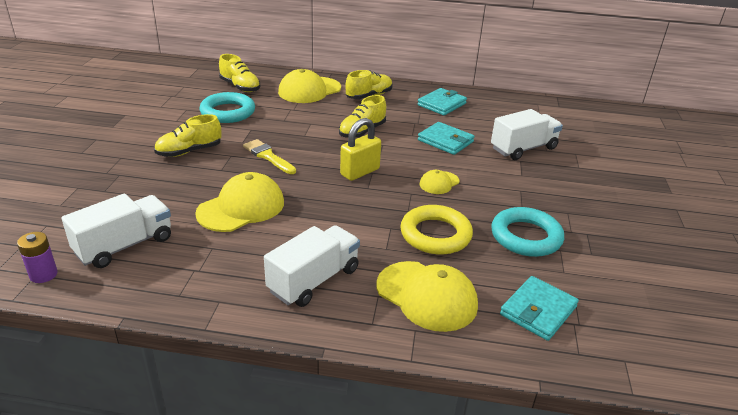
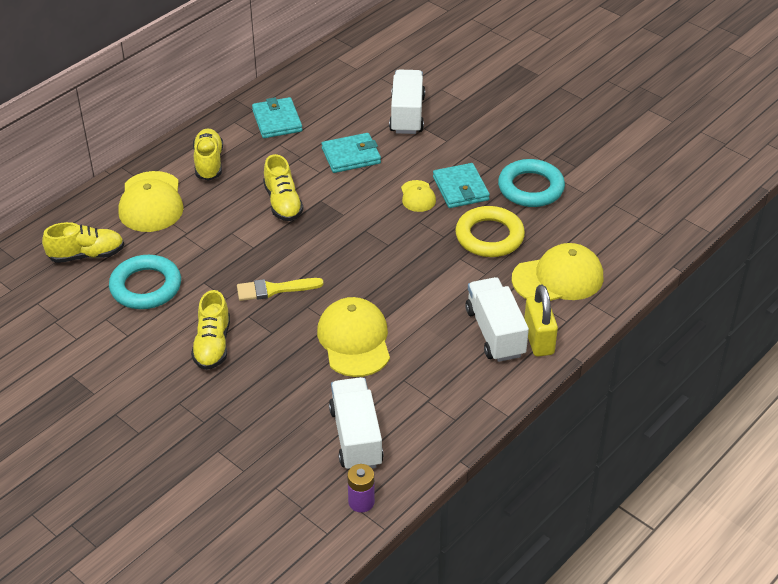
camera: 55 degrees left, 10 degrees up
yellow padlock [340,118,381,181] -> yellow padlock moved to [524,285,558,357]
turquoise wallet [500,276,579,341] -> turquoise wallet moved to [433,163,490,208]

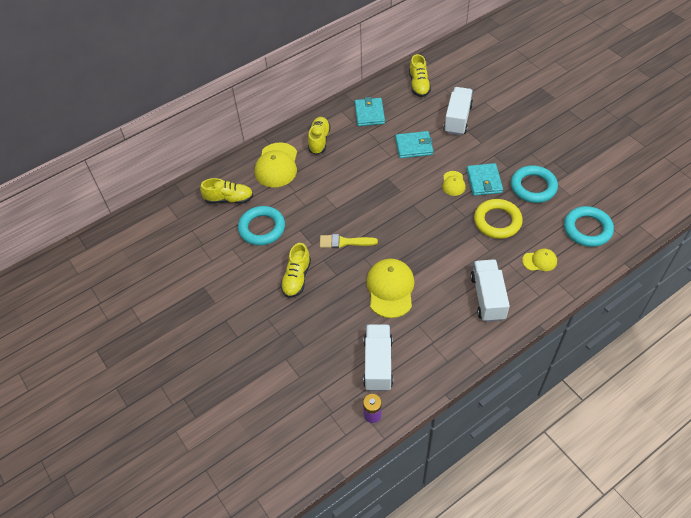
camera: 15 degrees right, 10 degrees up
yellow shoe [263,154,303,221] -> yellow shoe moved to [409,54,431,97]
yellow cap [512,243,603,301] -> yellow cap [522,249,557,271], size x0.53
yellow padlock [524,285,558,357] -> none
none -> turquoise ring [564,206,614,247]

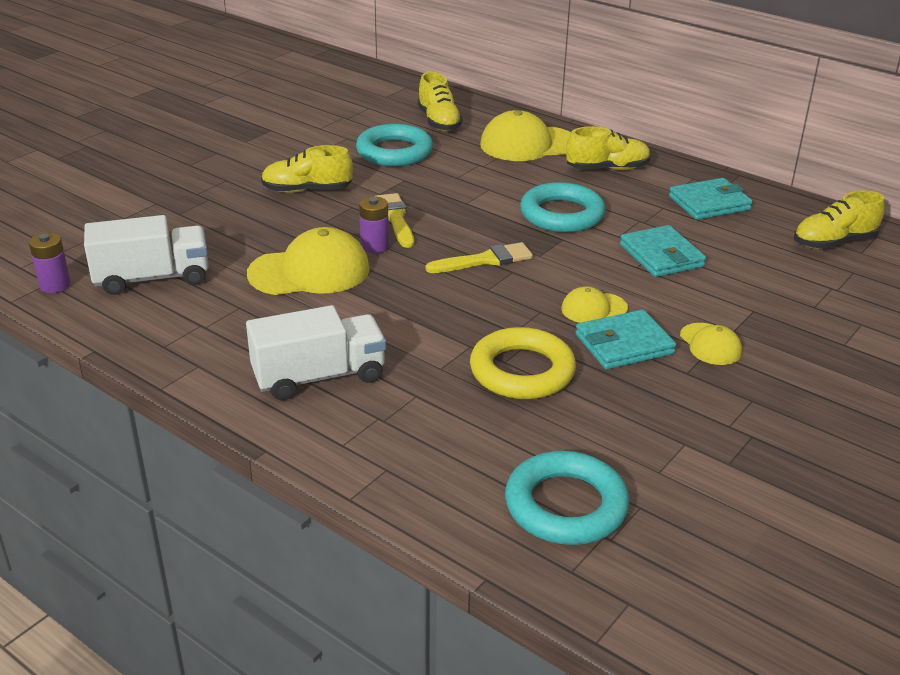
camera: 70 degrees right, 20 degrees down
white truck [443,87,473,135] -> none
turquoise ring [511,165,558,203] -> turquoise ring moved to [520,182,605,232]
yellow cap [522,249,557,271] -> yellow cap moved to [680,323,742,365]
none -> purple battery [359,197,389,253]
none -> yellow brush [426,242,533,273]

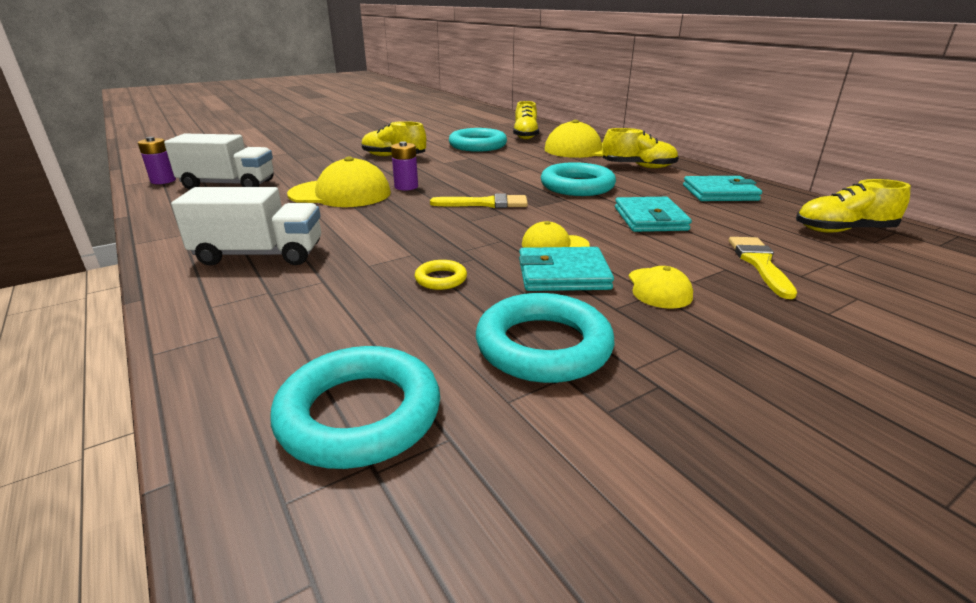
camera: 20 degrees right, 5 degrees down
yellow brush [375,193,414,248] -> yellow brush moved to [729,237,797,299]
yellow ring [470,327,576,399] -> yellow ring [414,260,467,290], size x0.48
none -> turquoise ring [476,293,614,383]

